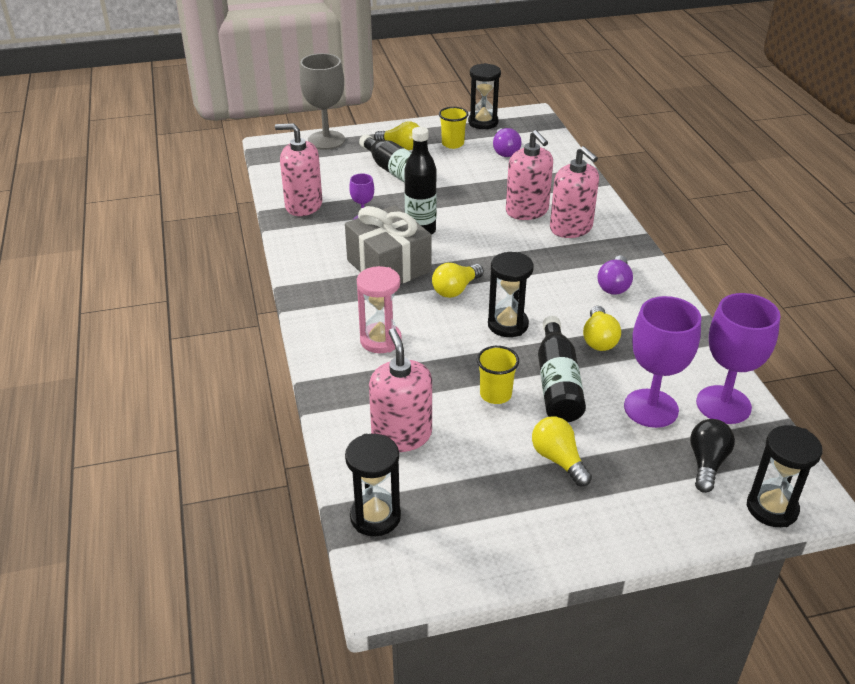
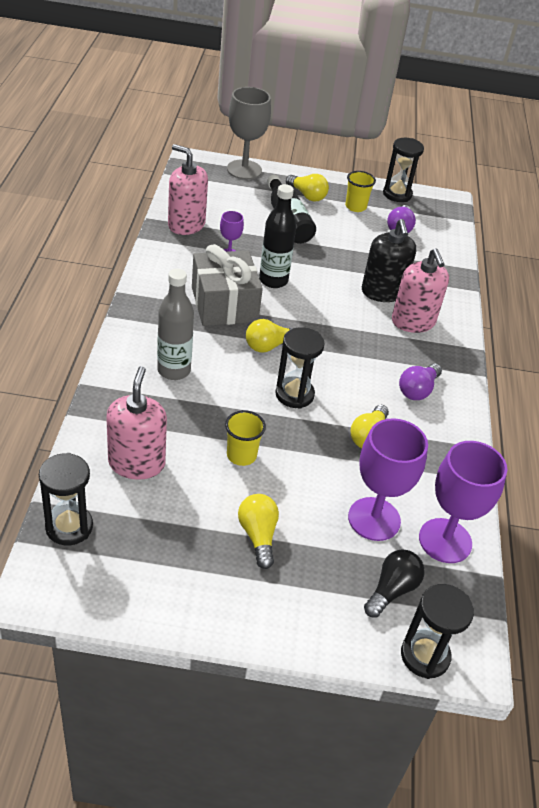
camera: 15 degrees right, 5 degrees up
pink hourglass [357,266,402,353] -> grey bottle [157,269,194,380]
pink soap dispenser [506,130,553,220] -> black soap dispenser [362,219,417,302]
black bottle [538,316,586,422] -> none

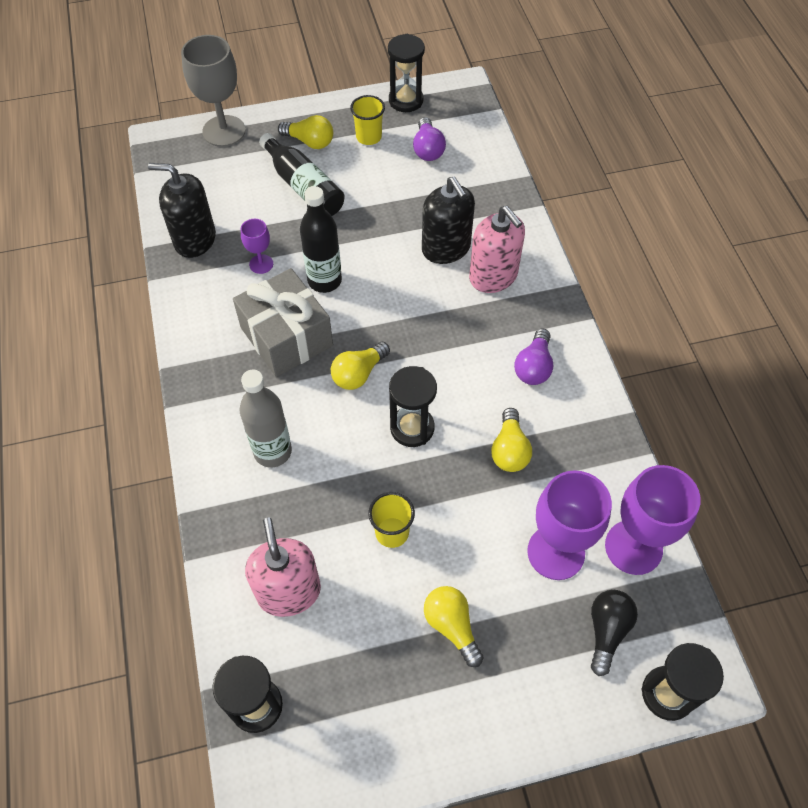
camera: 15 degrees left, 15 degrees up
pink soap dispenser [168,144,208,235] -> black soap dispenser [148,163,216,258]

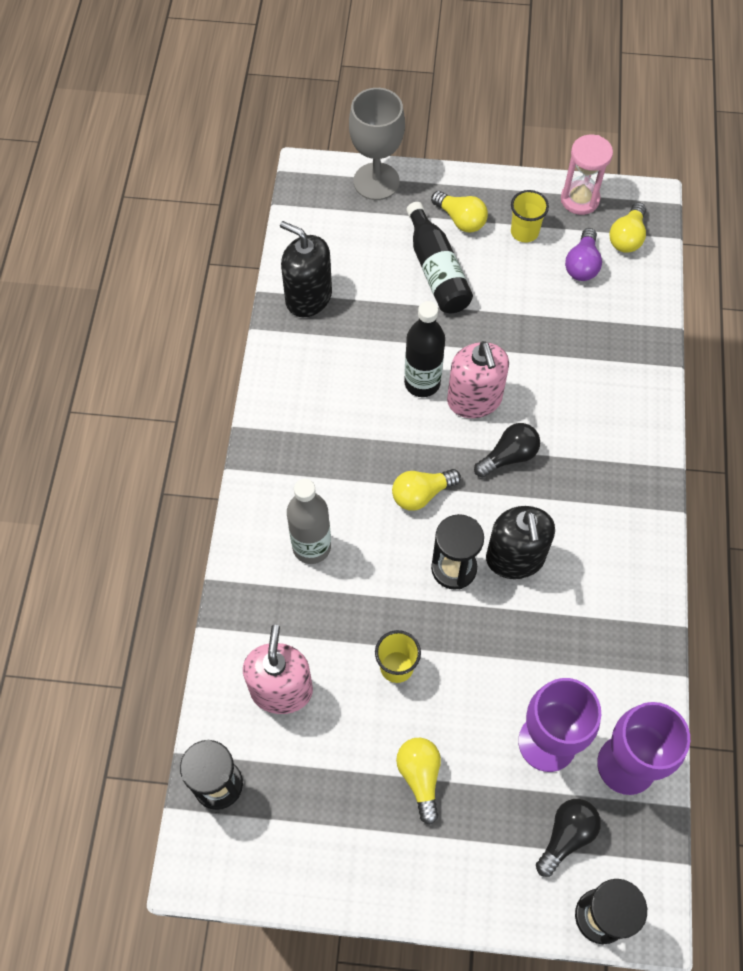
camera: 20 degrees right, 5 degrees up
grey gift [233,268,333,377] -> none
purple goblet [241,219,273,274] -> none
black hourglass [388,34,425,112] -> pink hourglass [561,135,613,215]
black soap dispenser [422,177,475,264] -> black soap dispenser moved to [486,506,555,579]
pink soap dispenser [469,206,525,293] -> pink soap dispenser moved to [447,341,509,418]
yellow light bulb [491,408,532,472] -> yellow light bulb moved to [609,202,646,253]
purple light bulb [514,328,553,385] -> none
none -> black light bulb [474,423,540,477]

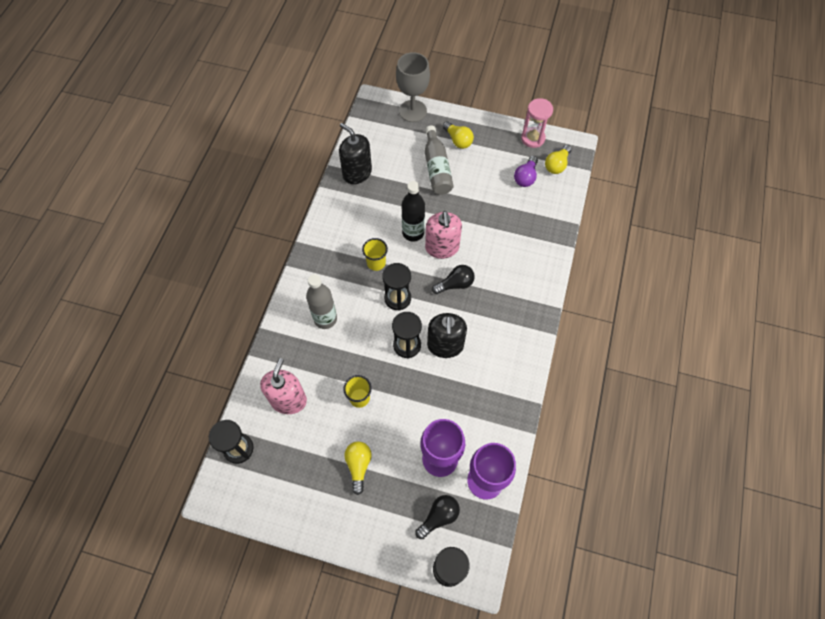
camera: 10 degrees right, 0 degrees up
yellow light bulb [392,469,461,511] -> black hourglass [382,263,411,311]
black bottle [407,202,473,313] -> grey bottle [425,125,453,195]
yellow cup [511,190,549,243] -> yellow cup moved to [362,238,388,271]

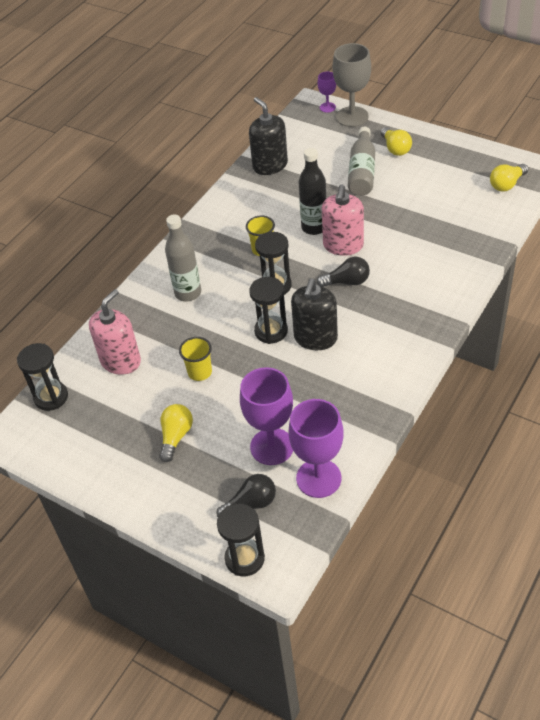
camera: 20 degrees right, 15 degrees down
purple light bulb [514,156,538,187] -> none
pink hourglass [521,98,553,148] -> none
none -> purple goblet [318,71,336,113]

